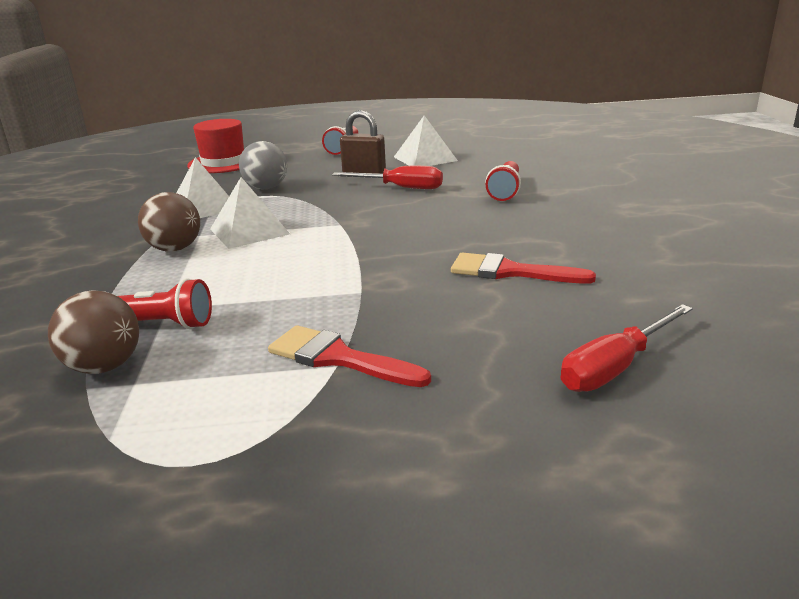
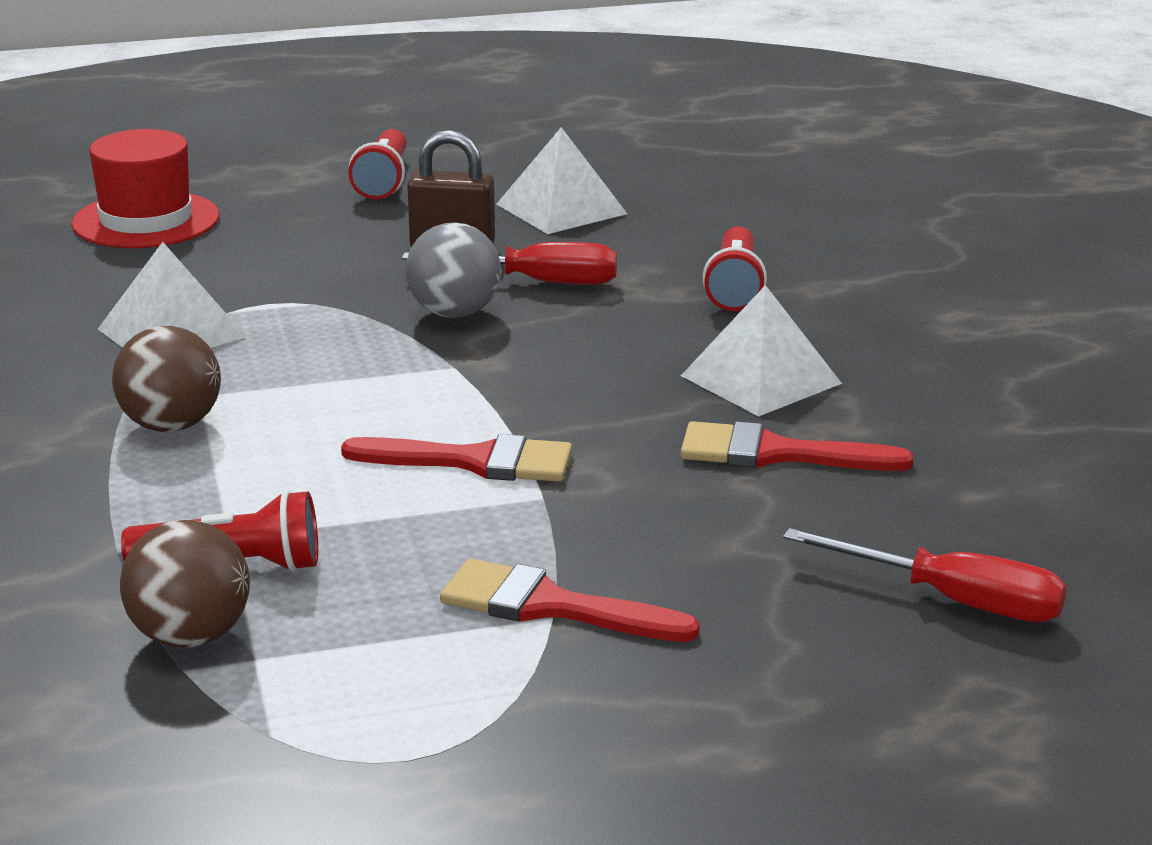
camera: 10 degrees left, 0 degrees up
white pyramid [210,177,290,249] -> white pyramid moved to [681,285,842,417]
grey ball [239,141,287,189] -> grey ball moved to [406,222,501,318]
red screwdriver [561,304,693,392] -> red screwdriver turned 105 degrees counterclockwise [783,528,1067,622]
none -> red brush [341,434,572,482]

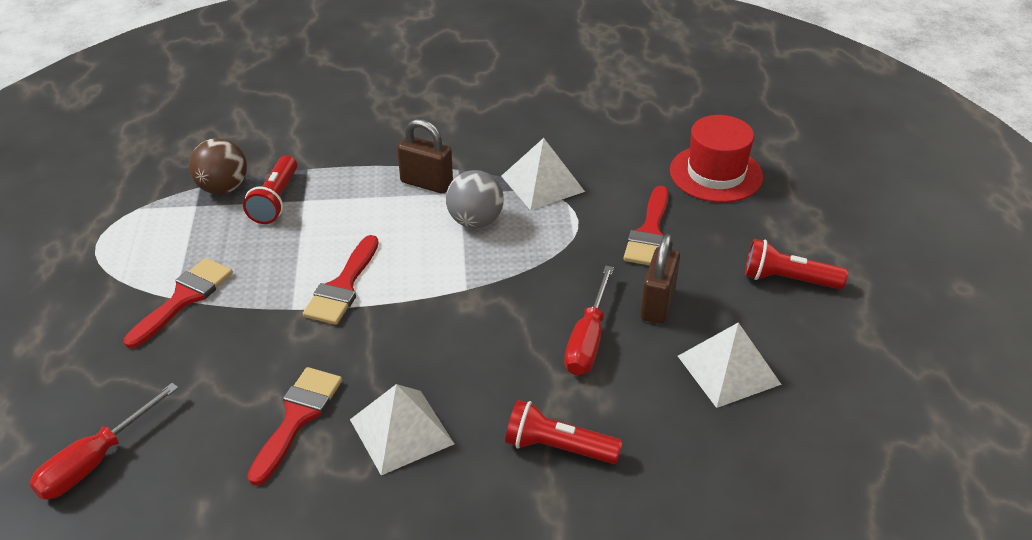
camera: 100 degrees right, 15 degrees up
brown ball [112,326,221,432] -> brown padlock [397,119,453,193]
grey ball [406,222,501,318] -> grey ball moved to [446,170,504,228]
none -> red brush [623,186,669,266]

